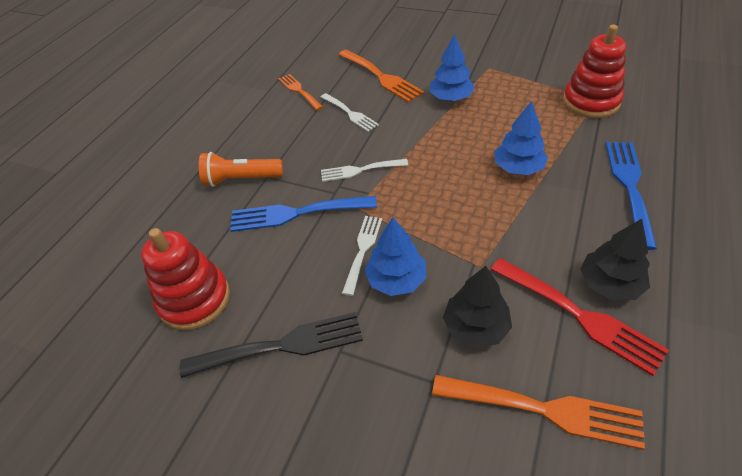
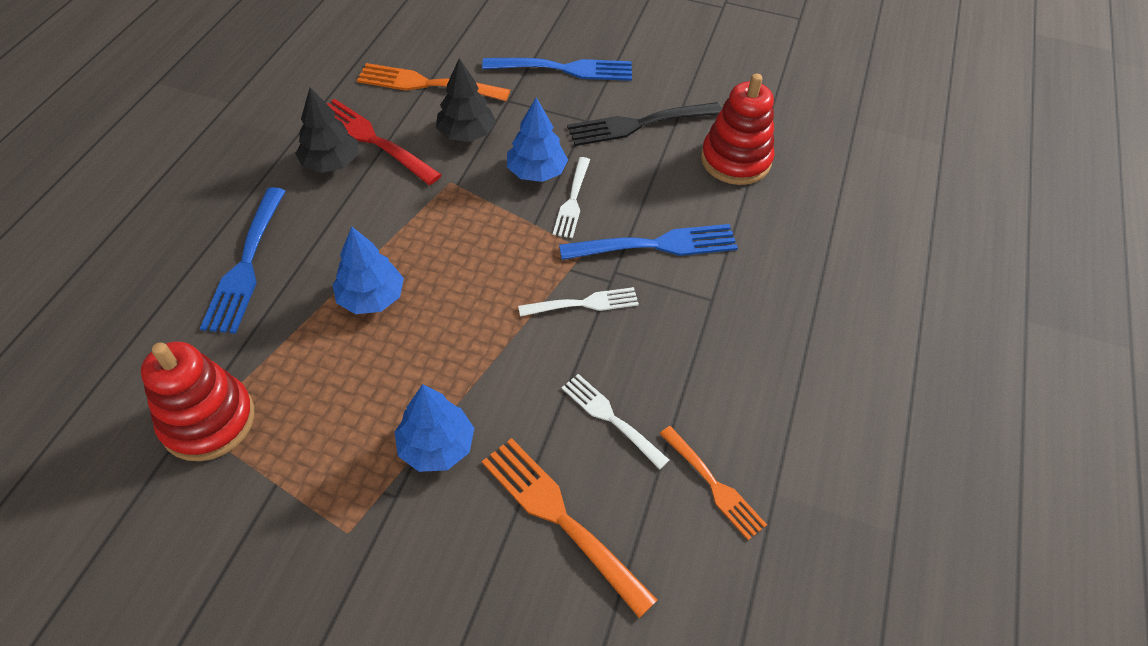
camera: 170 degrees right, 5 degrees up
orange flashlight [199,152,283,187] -> none
none -> blue fork [482,58,632,81]

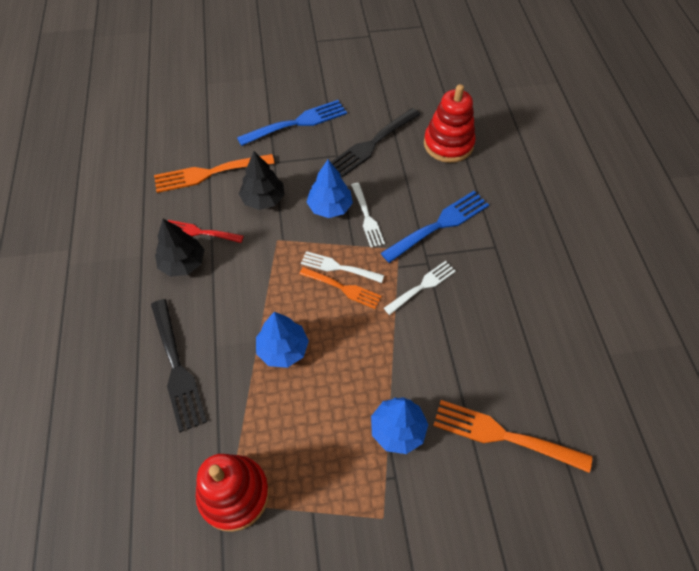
camera: 25 degrees left, 5 degrees up
blue fork [200,187,285,334] -> black fork [151,299,207,432]
red fork [327,99,442,185] -> red fork [168,220,244,243], size x0.64
white fork [561,374,669,470] -> white fork moved to [301,251,384,283]
orange fork [660,426,767,540] -> orange fork moved to [299,267,382,309]

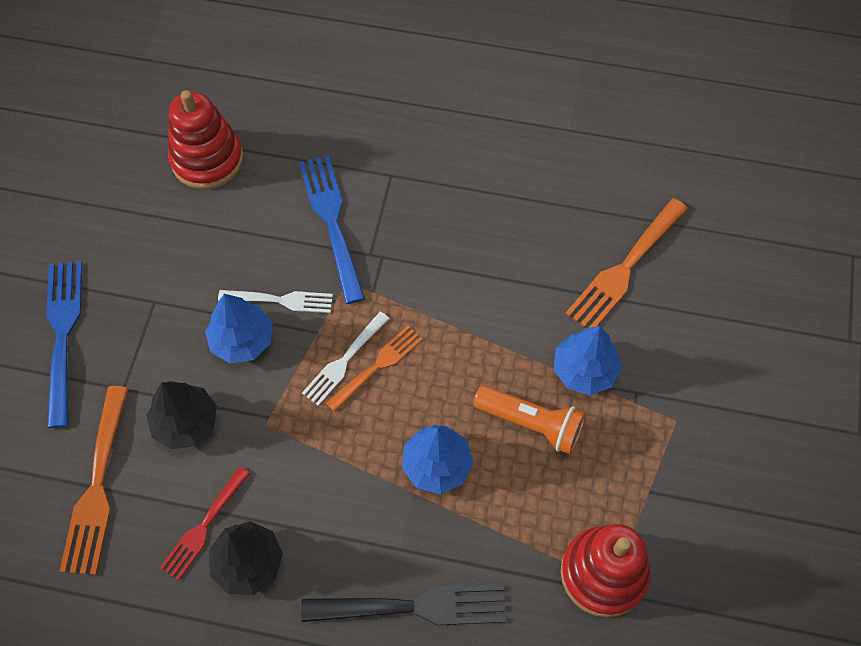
camera: 70 degrees left, 5 degrees up
black fork [331,108,421,177] -> none
white fork [384,261,456,315] -> none
none -> orange flashlight [473,385,586,454]

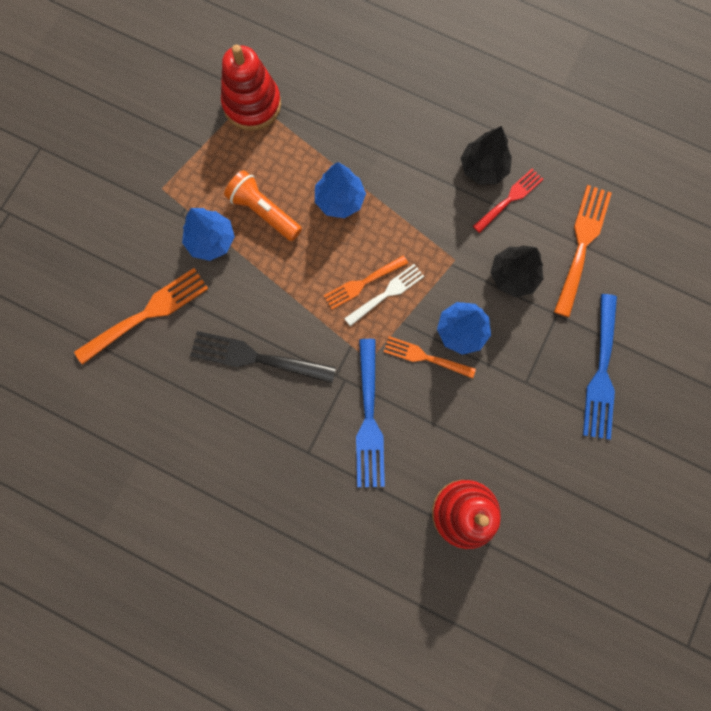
camera: 165 degrees left, 15 degrees up
white fork [218,290,333,313] -> orange fork [384,336,476,379]
black fork [301,584,506,625] -> black fork moved to [190,331,336,383]

